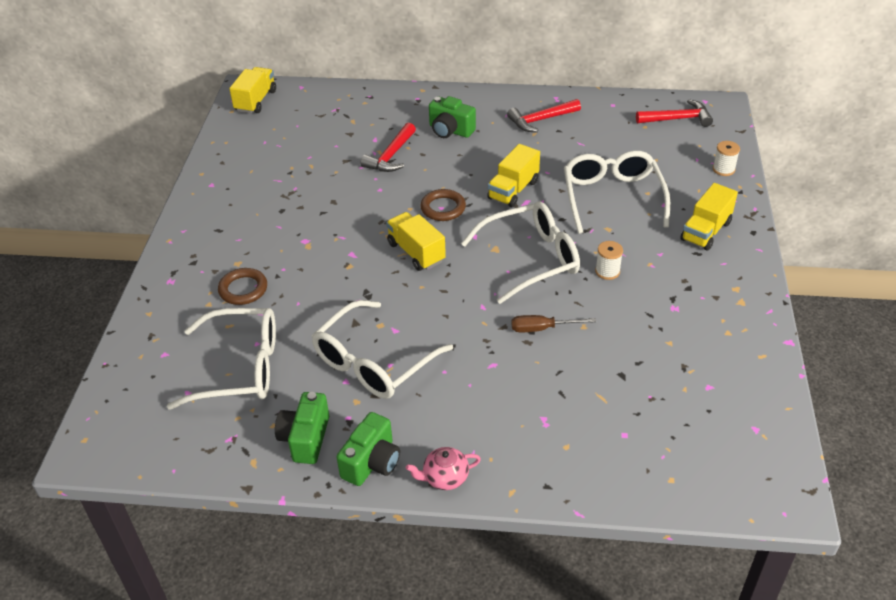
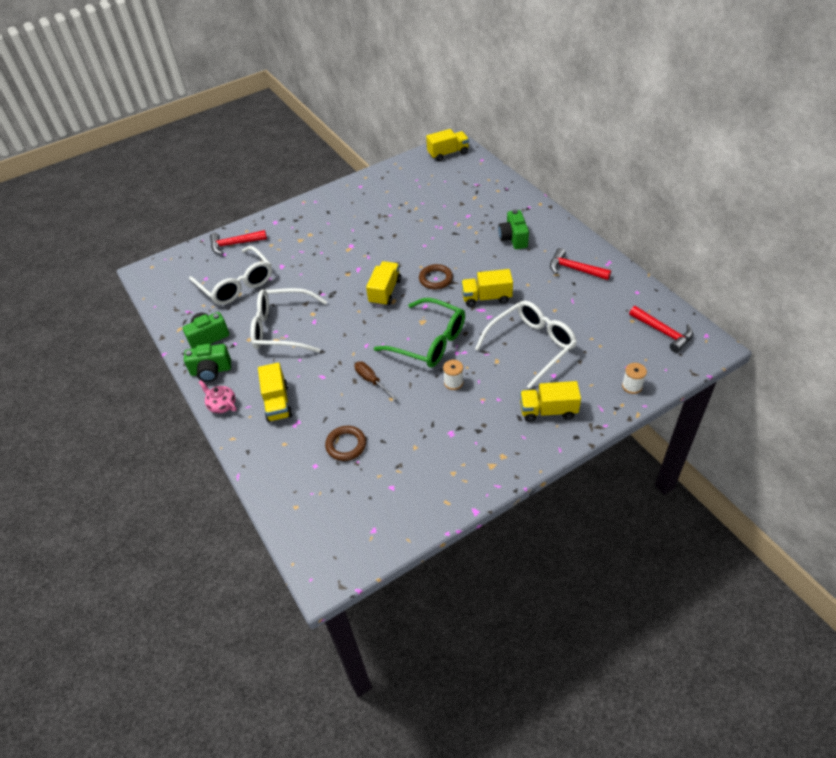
camera: 55 degrees right, 5 degrees up
brown ring [218,268,267,305] -> brown ring moved to [325,426,366,461]
red hammer [361,122,416,172] -> red hammer moved to [210,230,267,255]
white glasses [461,202,580,304] -> green glasses [374,298,465,368]
none -> yellow truck [258,363,292,422]

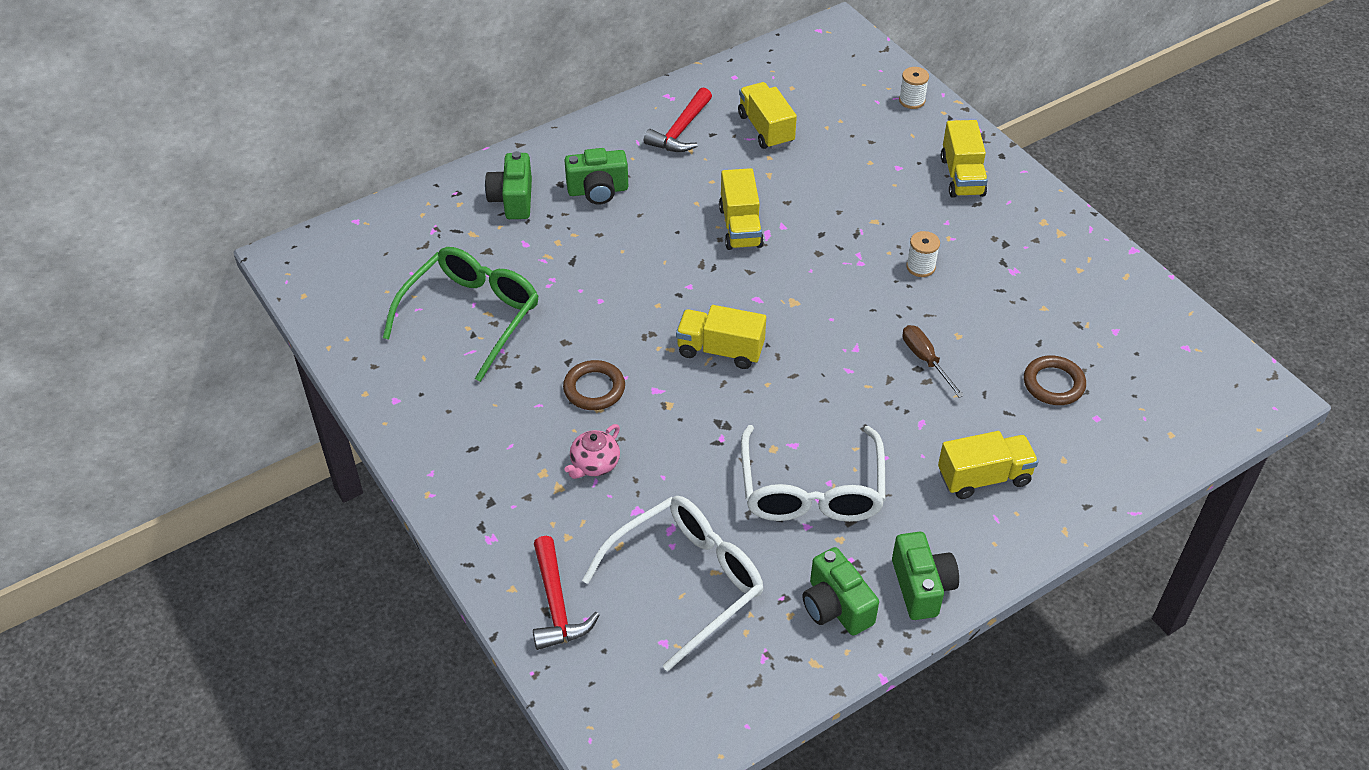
camera: 95 degrees left, 0 degrees up
pink teapot [199,380,237,413] -> pink teapot moved to [564,424,620,479]
brown screwdriver [354,361,398,400] -> brown screwdriver turned 105 degrees clockwise [903,325,964,398]
green glasses [374,298,465,368] -> green glasses moved to [383,247,539,382]
brown ring [419,264,453,289] -> brown ring moved to [563,360,625,410]
yellow truck [426,129,469,161] -> yellow truck moved to [738,82,797,149]
white glasses [475,301,577,389] -> none
red hammer [629,306,693,353] -> none
none -> green camera [485,151,532,219]

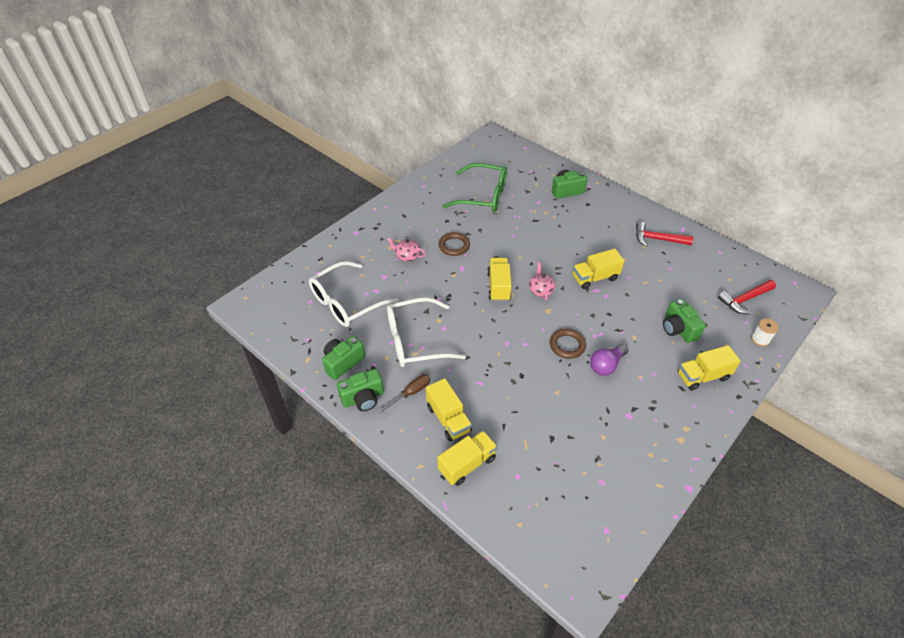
camera: 75 degrees right, 0 degrees up
red hammer [533,536,599,650] -> red hammer moved to [718,280,776,315]
green camera [564,148,628,204] -> green camera moved to [663,299,706,343]
white glasses [582,496,764,671] -> white glasses turned 105 degrees clockwise [309,261,399,327]
yellow truck [738,82,797,149] -> yellow truck moved to [437,431,497,486]
brown screwdriver [903,325,964,398] -> brown screwdriver moved to [378,374,430,414]
white spool [906,231,940,277] -> purple light bulb [590,344,629,376]
brown ring [1024,356,1086,405] -> brown ring moved to [550,329,586,359]
none -> pink teapot [529,262,556,301]

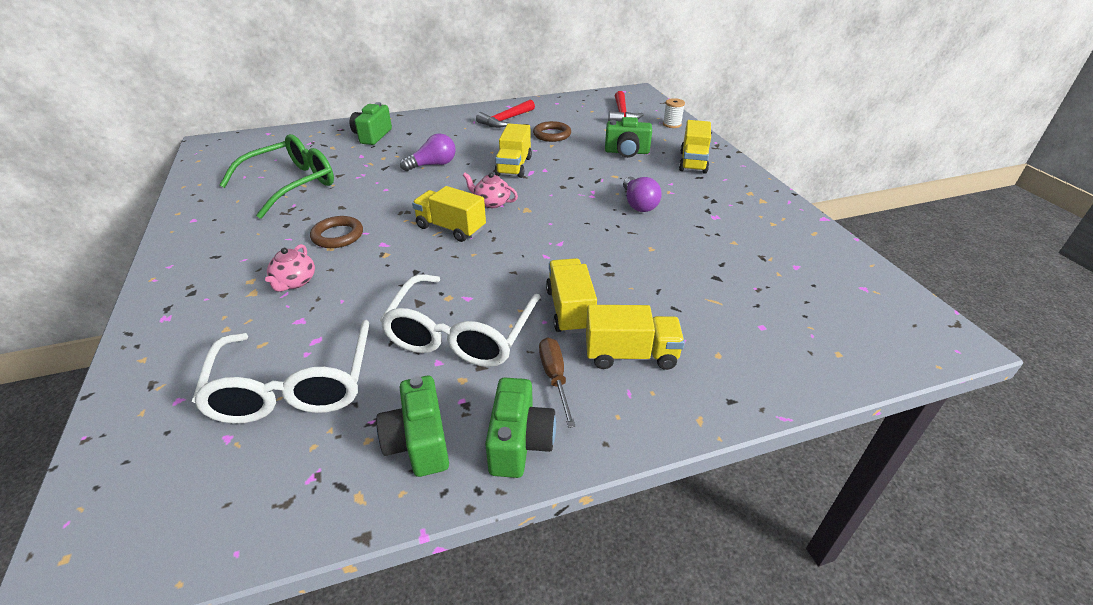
camera: 60 degrees left, 10 degrees down
pink teapot [387,237,426,261] -> pink teapot turned 45 degrees counterclockwise [265,244,315,292]
yellow truck [437,431,497,486] -> yellow truck moved to [546,258,597,334]
brown ring [550,329,586,359] -> brown ring moved to [533,121,571,142]
none -> purple light bulb [400,133,456,171]

